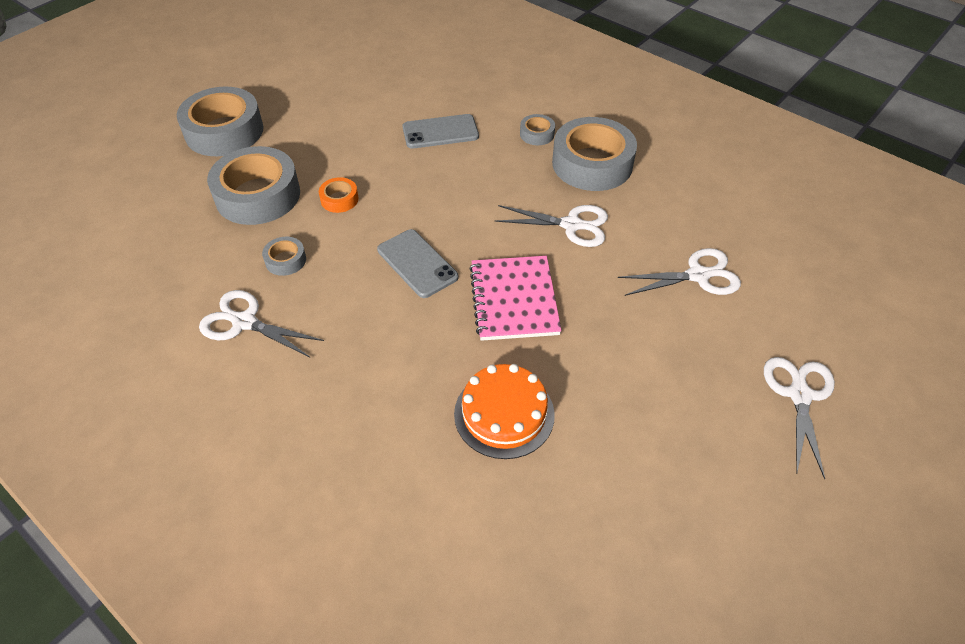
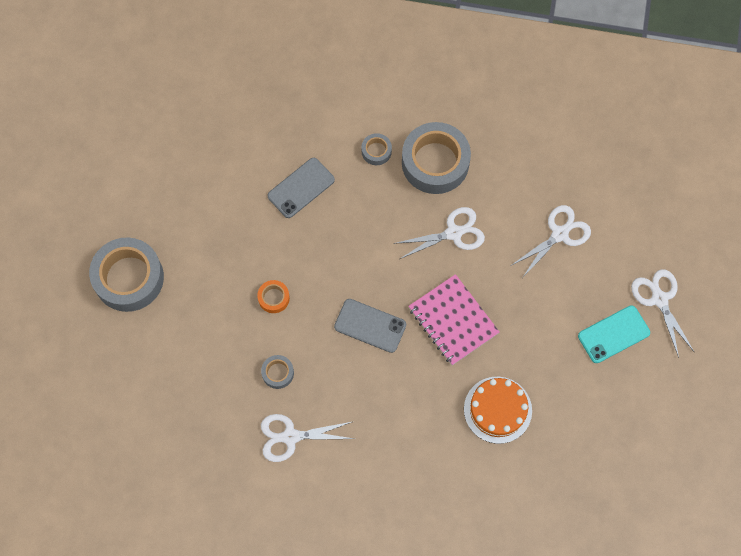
camera: 30 degrees left, 20 degrees up
grey tape [207,146,300,225] -> none
none -> turquoise phone [578,305,650,363]

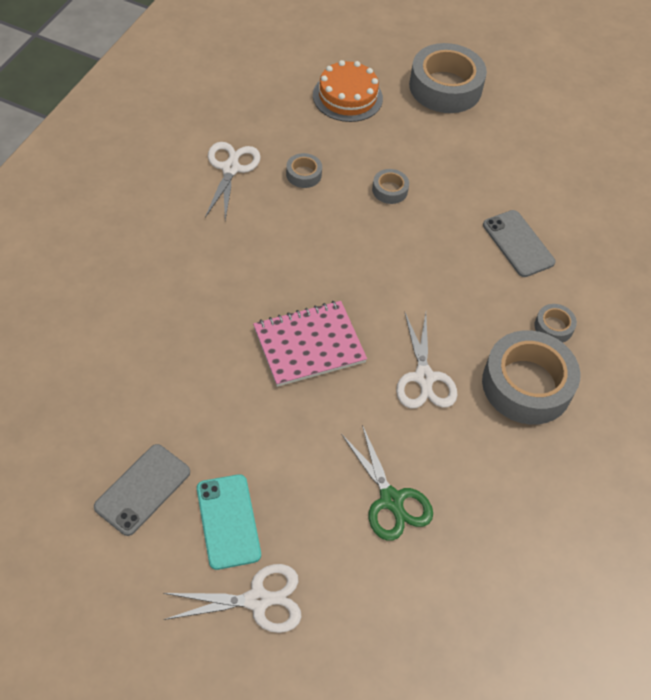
camera: 100 degrees right, 15 degrees down
orange tape [257,280,290,313] -> grey tape [372,169,409,204]
grey phone [334,299,406,353] -> grey phone moved to [94,444,190,536]
orange cake [464,377,532,444] -> orange cake moved to [313,60,383,122]
white scissors [512,205,591,277] -> green scissors [341,425,433,541]

